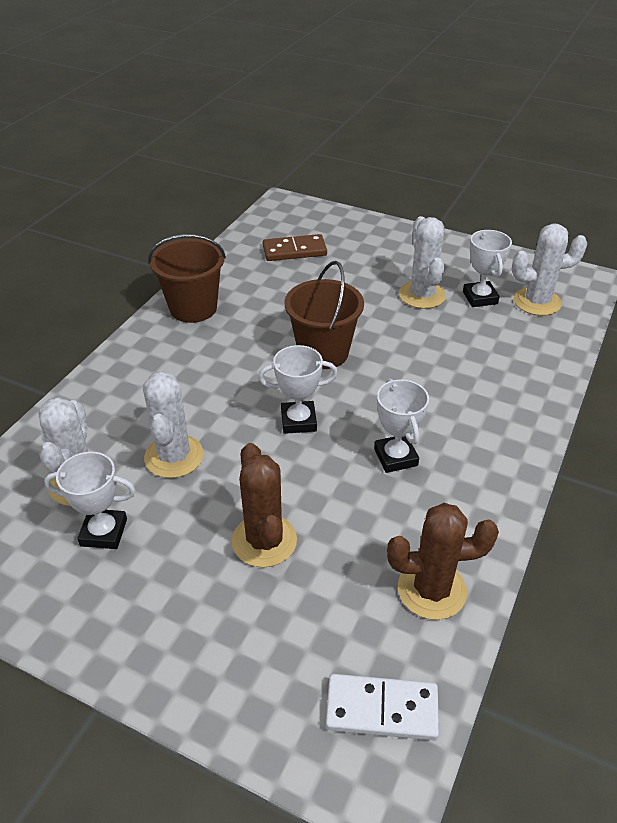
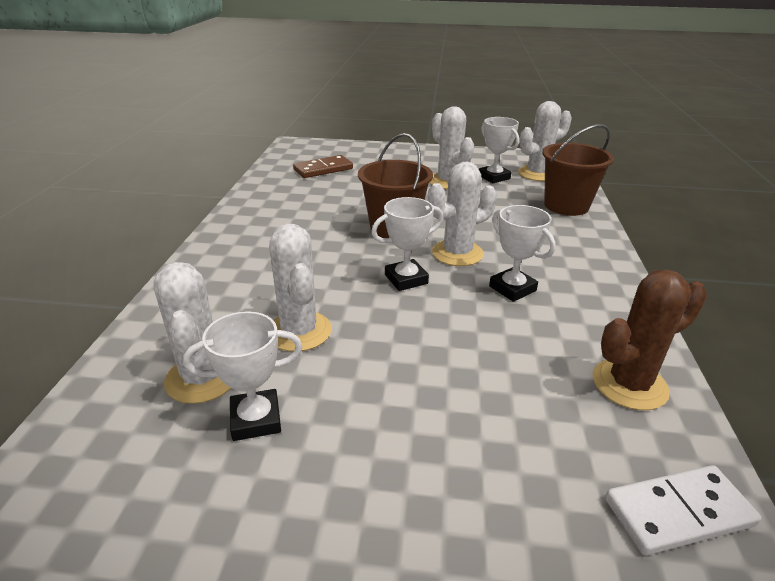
camera: 20 degrees left, 10 degrees down
brown bucket [148,234,226,323] -> brown bucket moved to [542,124,614,216]
brown cactus [232,443,297,567] -> none
none -> white cactus [428,162,497,266]

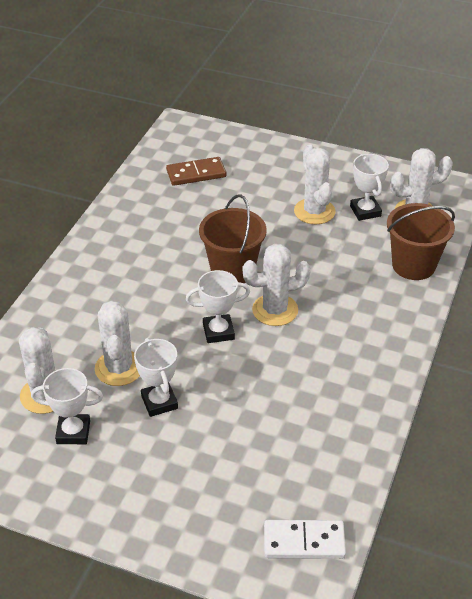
camera: 15 degrees right, 10 degrees up
white trophy [489,205,556,302] -> white trophy moved to [134,338,178,417]
brown cactus [592,270,707,410] -> none

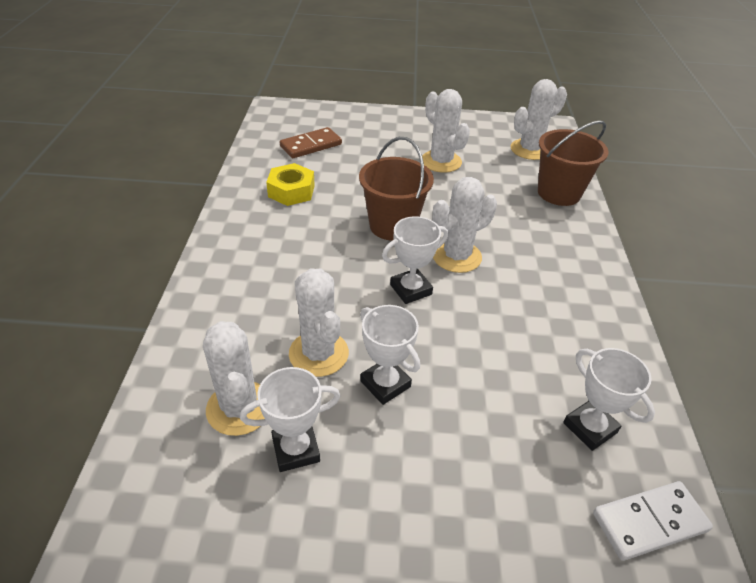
camera: 20 degrees left, 0 degrees up
white trophy [350,154,389,221] -> white trophy moved to [563,348,655,451]
none -> yellow nut [266,163,315,206]

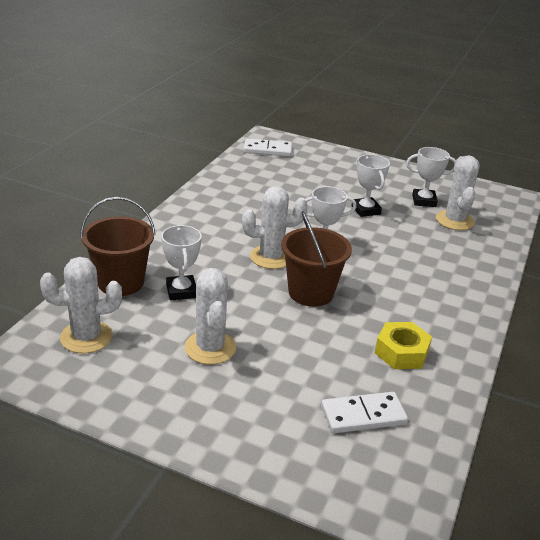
camera: 160 degrees left, 10 degrees down
brown domino [280,127,342,158] -> white domino [321,392,408,433]
white cactus [289,269,349,377] -> none
white trophy [563,348,655,451] -> white trophy moved to [161,225,202,300]

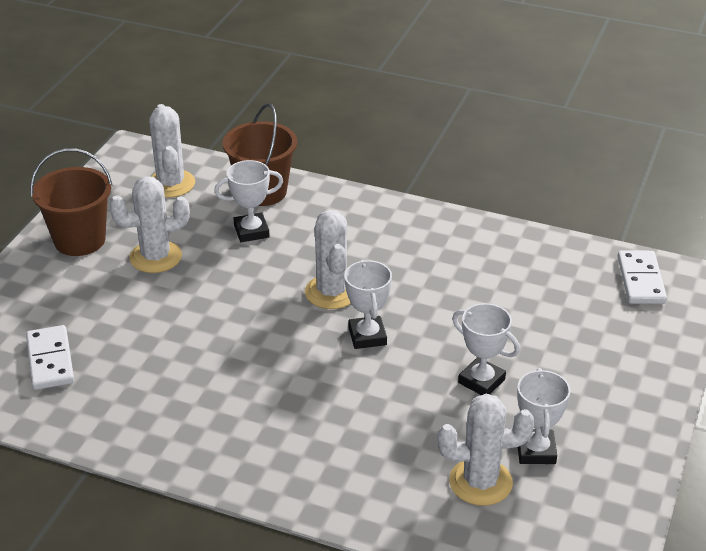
camera: 90 degrees right, 5 degrees up
brown bucket [281,211,352,307] -> brown bucket moved to [30,148,113,256]
white trophy [351,154,390,217] -> white trophy turned 60 degrees clockwise [452,303,520,395]
yellow nut [375,322,432,369] -> none

